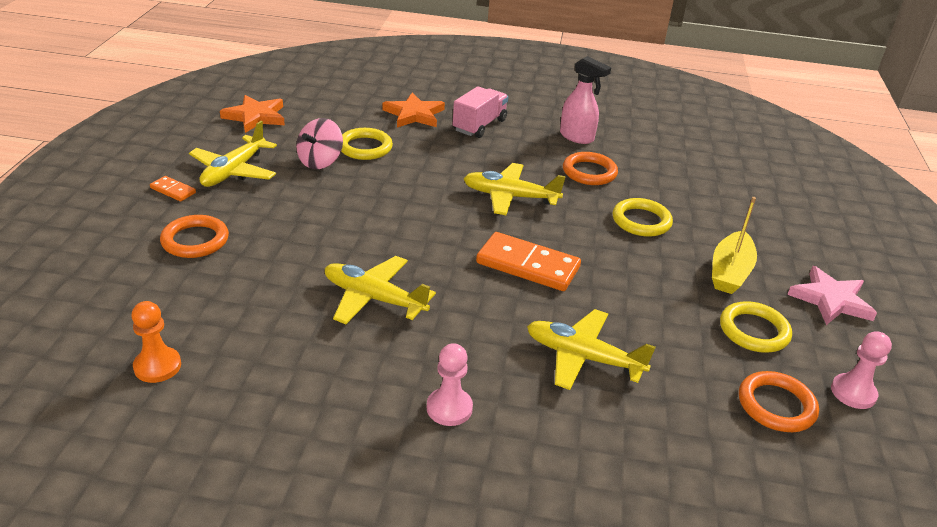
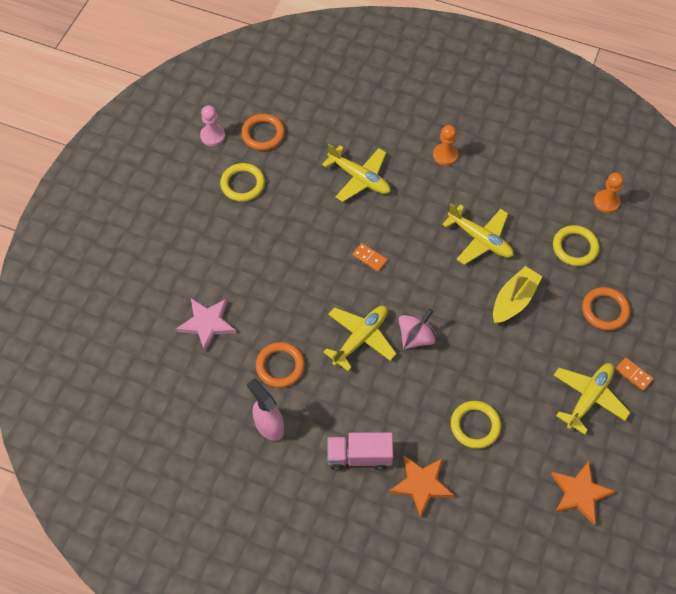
camera: 165 degrees left, 25 degrees up
pink spinning top [296,118,343,169] -> pink spinning top moved to [399,309,437,349]
pink pawn [427,343,473,426] -> orange pawn [433,125,458,166]
pink truck [453,86,508,138] -> pink truck turned 45 degrees clockwise [327,432,393,470]
yellow plane [463,163,566,215] -> yellow plane turned 75 degrees counterclockwise [323,306,397,371]
orange domino [476,232,581,291] -> orange domino [352,243,388,272], size x0.48
yellow ring [613,198,673,237] -> yellow ring moved to [553,225,599,266]
yellow boat [712,197,757,294] -> yellow boat moved to [493,266,543,324]
pink star [787,266,877,325] -> pink star moved to [176,298,236,351]

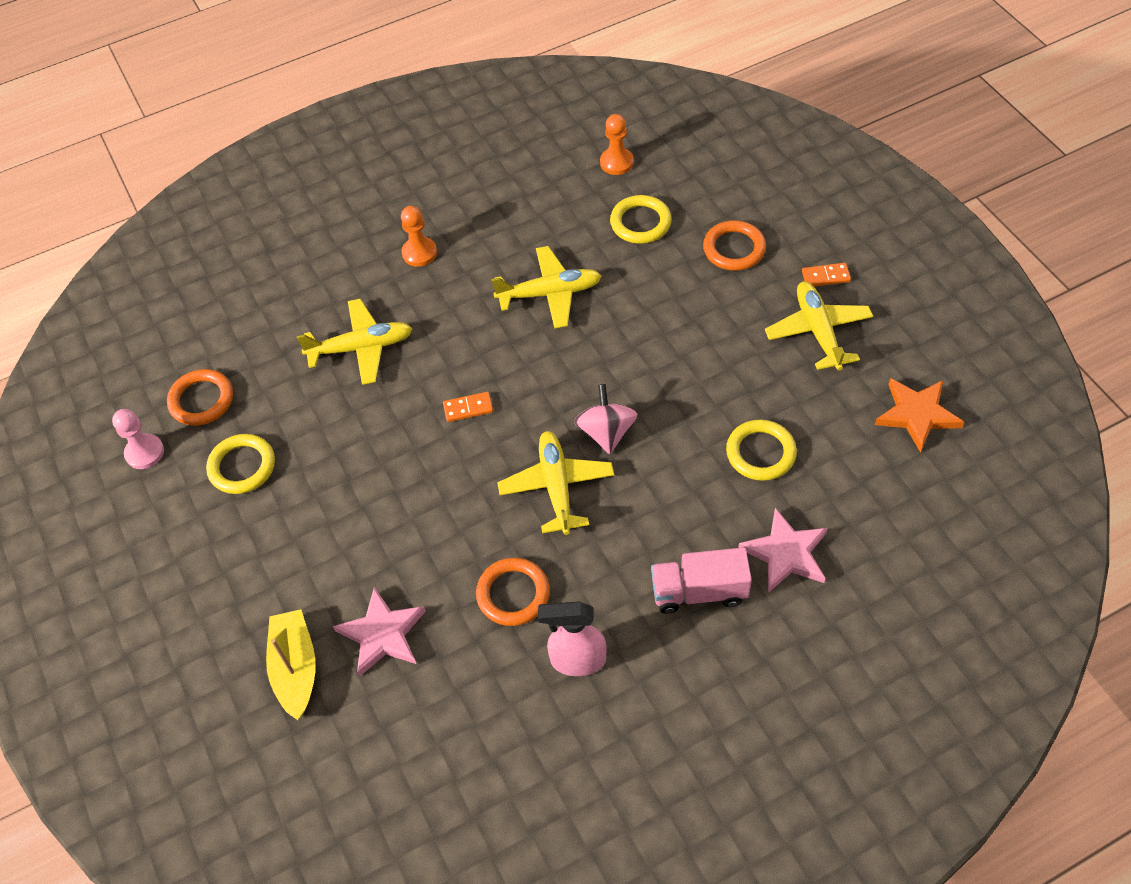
camera: 45 degrees left, 5 degrees down
pink truck [327,432,393,470] -> pink truck turned 45 degrees clockwise [651,547,752,614]
orange star [389,455,454,518] -> pink star [738,508,828,593]
yellow boat [493,266,543,324] -> yellow boat moved to [266,609,316,720]

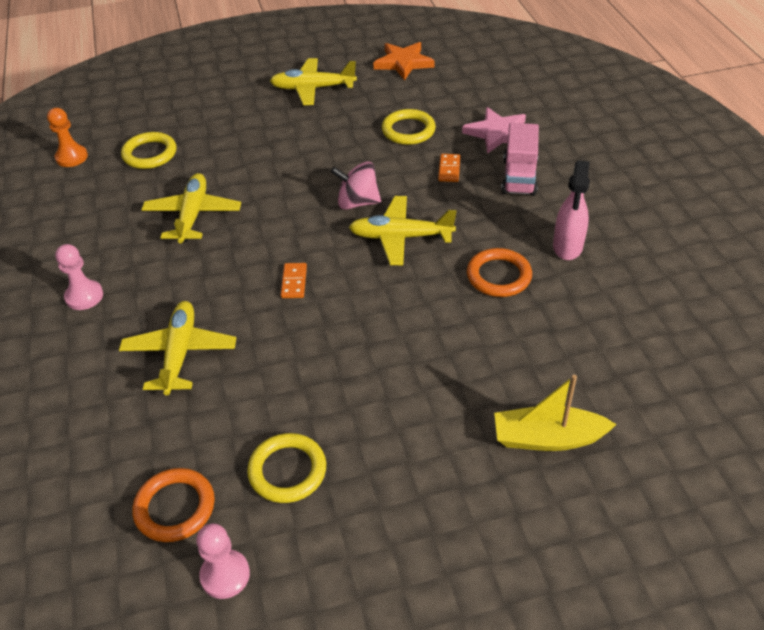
camera: 80 degrees left, 10 degrees down
pink star [333,587,426,677] -> none
orange pawn [401,206,437,267] -> pink pawn [55,244,103,310]
orange ring [703,220,766,271] -> none
orange domino [802,263,851,287] -> orange domino moved to [438,154,460,182]

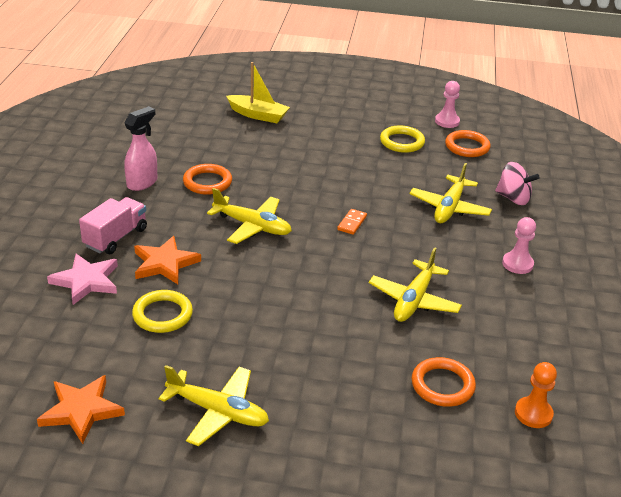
camera: 160 degrees left, 10 degrees down
yellow ring [121,132,177,169] -> orange ring [412,357,476,407]
pink spinning top [331,162,381,210] -> pink spinning top moved to [495,162,540,205]
orange domino [438,154,460,182] -> orange star [134,236,201,284]

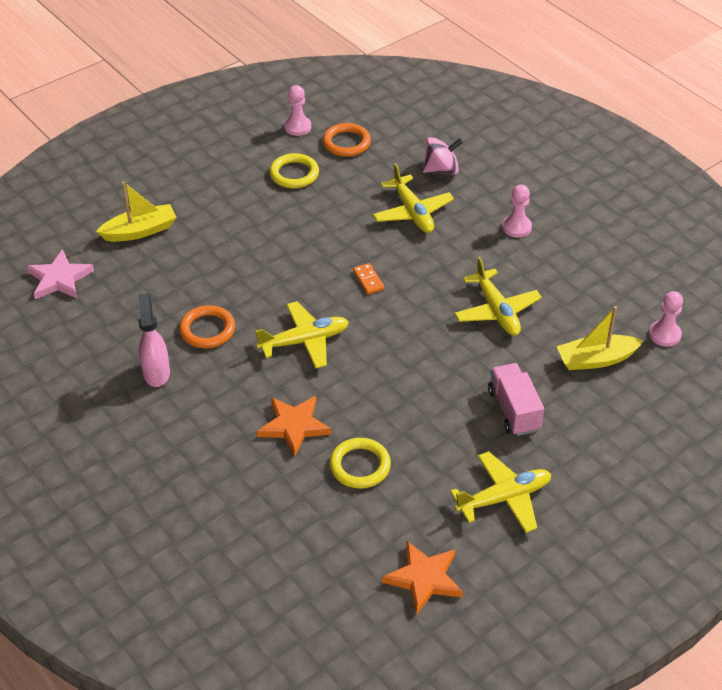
camera: 45 degrees left, 10 degrees up
pink star [47,254,118,305] -> pink star moved to [26,249,94,299]
pink truck [79,197,147,254] -> pink truck moved to [488,363,544,436]
orange ring [412,357,476,407] -> yellow boat [557,306,643,370]
orange pawn [515,362,557,428] -> pink pawn [649,291,683,347]

